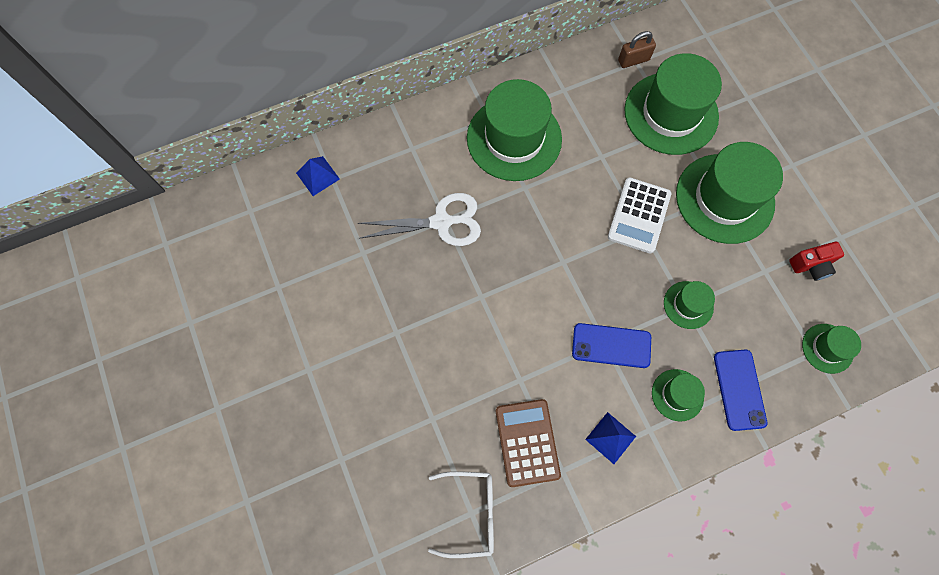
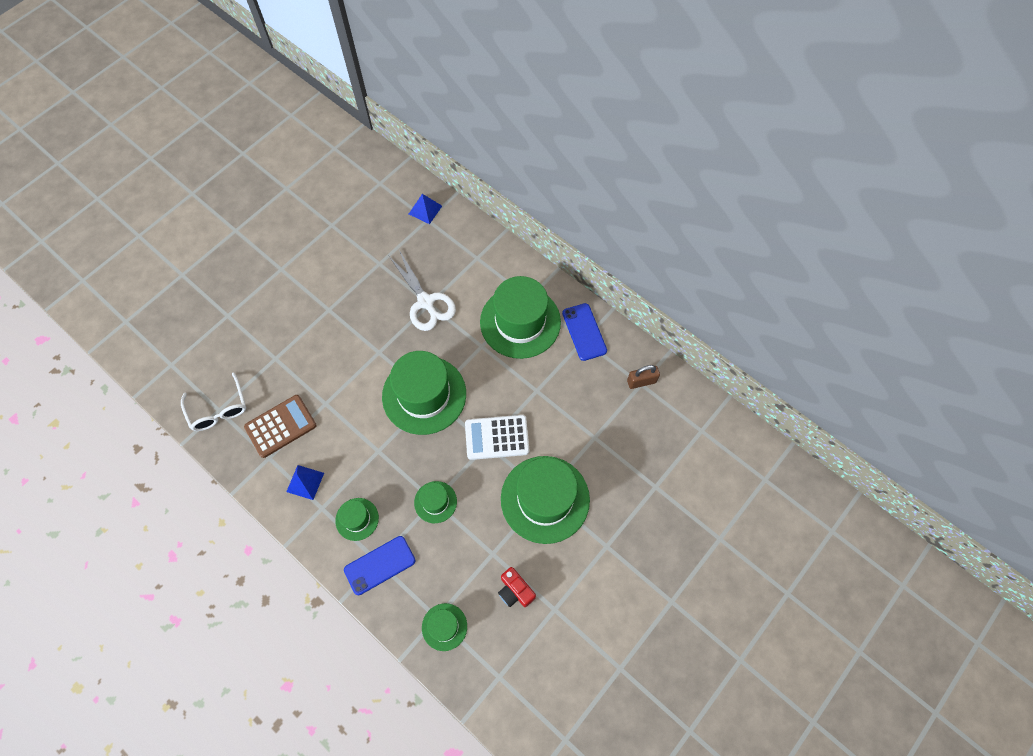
camera: 65 degrees right, 5 degrees down
blue phone [572,323,651,368] -> blue phone moved to [562,303,607,361]
brown padlock [618,31,656,68] -> brown padlock turned 60 degrees counterclockwise [627,365,660,389]
green hat [624,53,722,155] -> green hat moved to [382,351,466,435]

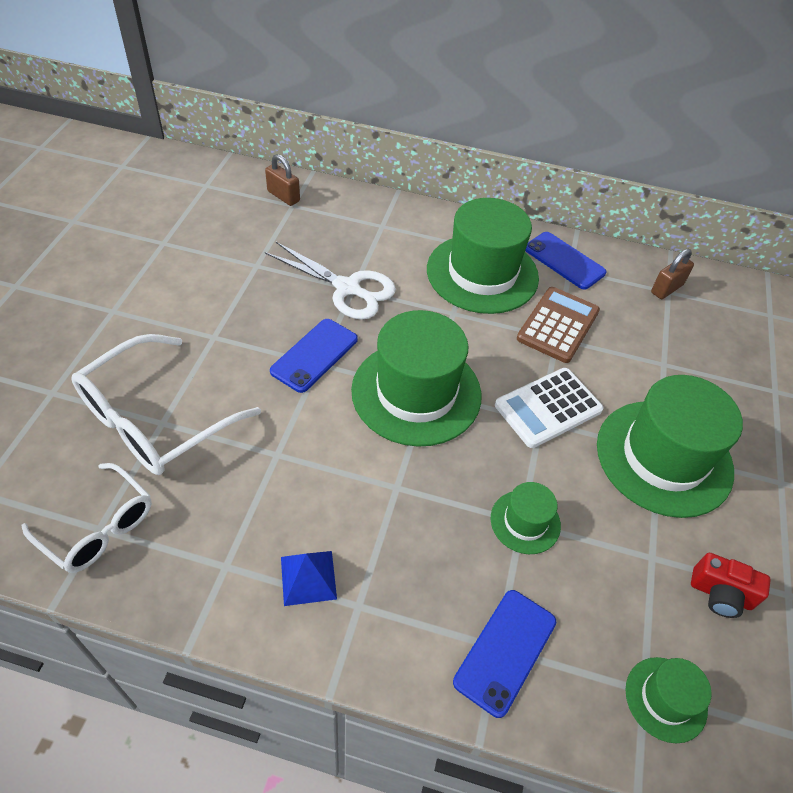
camera: 30 degrees left, 15 degrees down
brown calculator [244,395,316,458] -> brown calculator moved to [517,287,600,363]
green hat [335,498,379,541] -> none
blue pyramid [409,194,442,224] -> brown padlock [265,154,300,206]
none -> white glasses [71,334,261,475]
none -> blue phone [270,319,358,393]

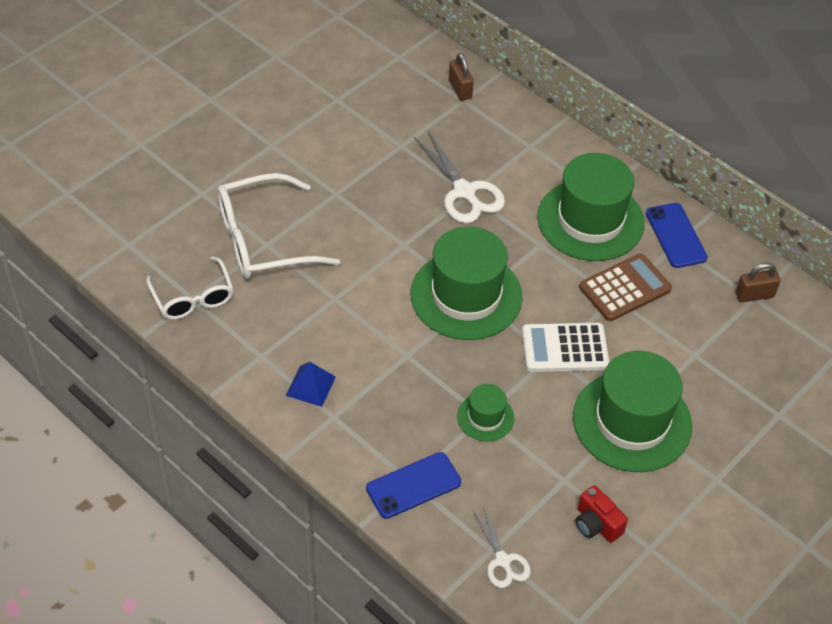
camera: 30 degrees right, 0 degrees up
blue phone [270,319,358,393] -> none
green hat [626,657,711,743] -> white scissors [473,506,531,588]

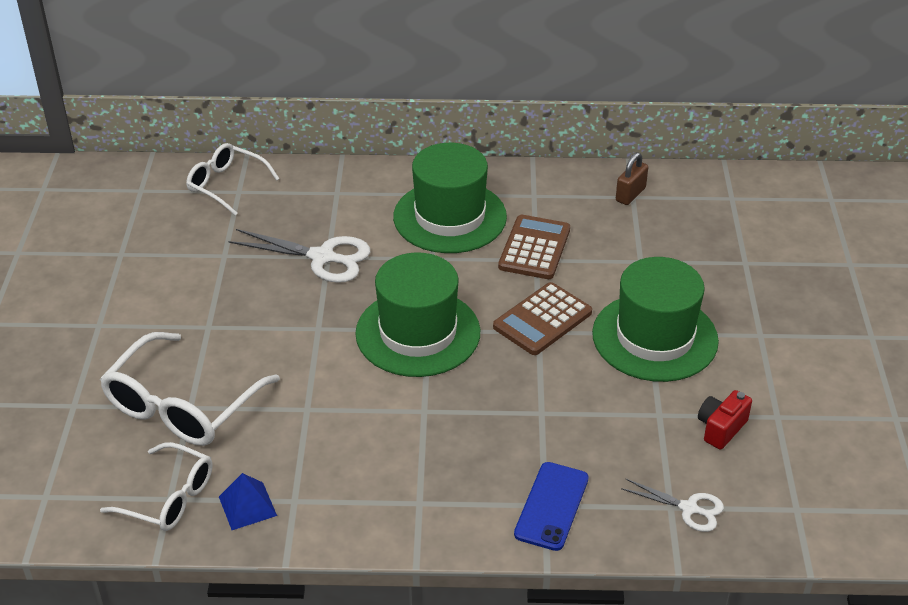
camera: 40 degrees left, 10 degrees down
blue pyramid [286,362,336,407] -> blue pyramid moved to [219,473,277,530]
brown padlock [449,53,474,101] -> white glasses [186,143,279,216]
green hat [457,384,514,441] -> none
white calculator [522,323,609,372] -> brown calculator [493,282,592,355]
red camera [576,485,628,543] -> red camera turned 120 degrees clockwise [698,390,752,450]
blue phone [646,203,708,268] -> none

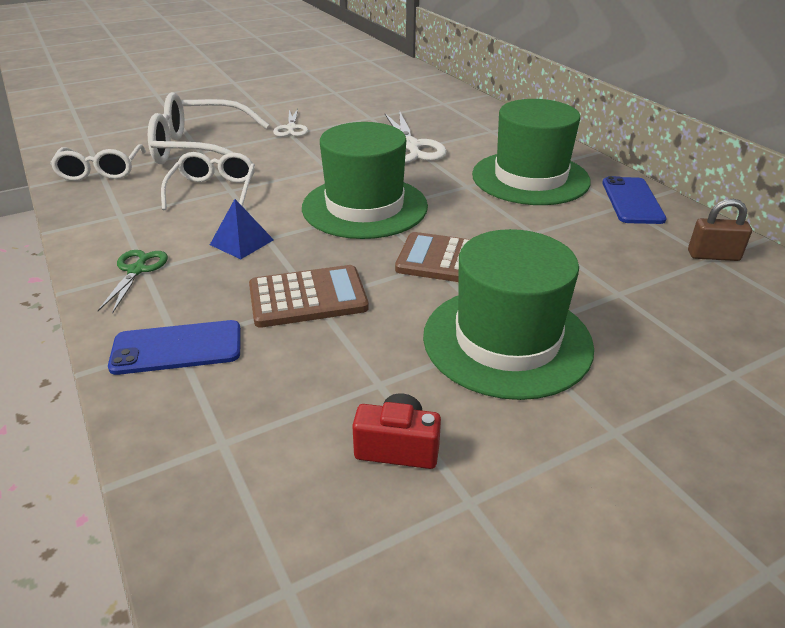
camera: 60 degrees right, 5 degrees down
white glasses [186,143,279,216] -> white glasses moved to [161,152,255,210]
blue pyramid [219,473,277,530] -> blue pyramid moved to [210,199,274,259]
brown calculator [498,215,570,279] -> brown calculator moved to [249,265,369,328]
white scissors [621,479,724,532] -> white scissors moved to [273,109,308,137]
none -> green scissors [98,250,168,314]
none -> blue phone [602,176,667,224]

